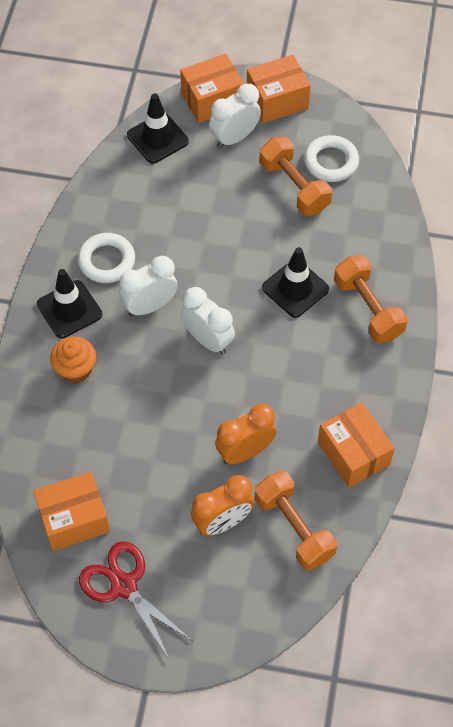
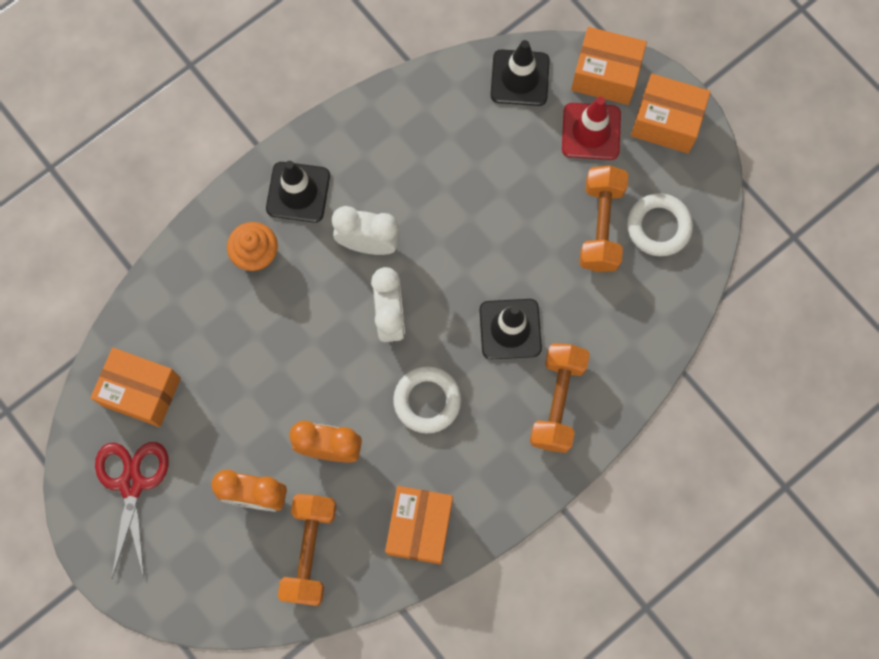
camera: 40 degrees right, 15 degrees up
white ring [78,233,135,283] -> white ring moved to [393,366,461,434]
white clock [209,84,261,148] -> red traffic cone [562,97,621,160]

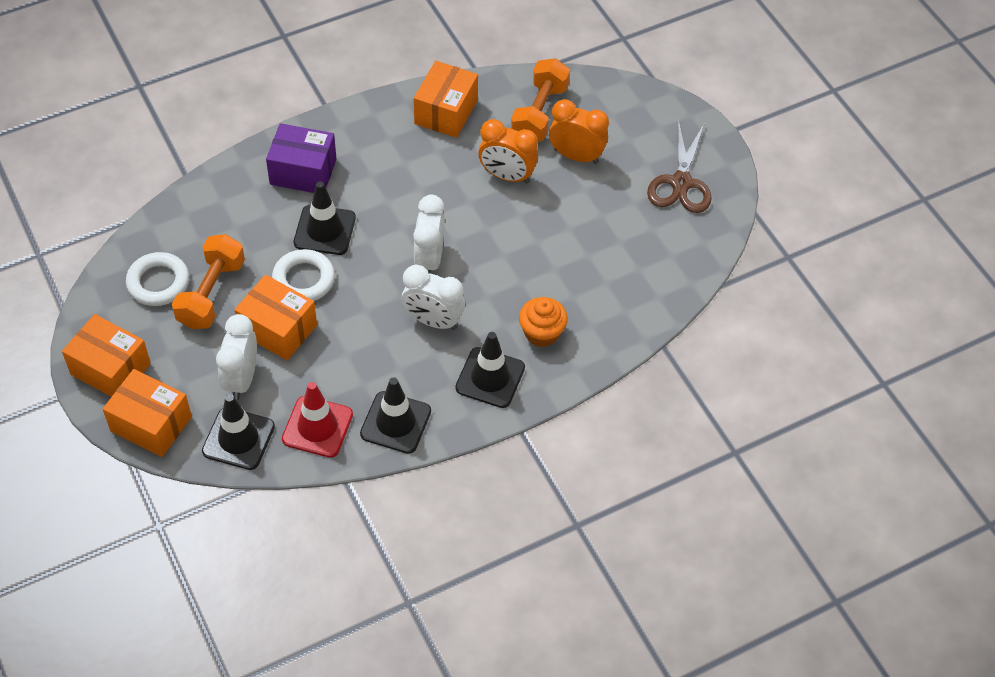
camera: 170 degrees left, 20 degrees down
orange box [90,348,181,427] -> orange box moved to [235,275,317,360]
red scissors [95,442,169,578] -> brown scissors [647,120,712,213]
white ring [393,366,461,434] -> white ring moved to [272,249,335,301]
orange dumbbell [530,343,590,453] -> purple box [266,123,336,193]
red traffic cone [562,97,621,160] -> red traffic cone moved to [282,382,353,458]
none -> white clock [216,314,257,400]
none -> black traffic cone [360,377,431,454]

